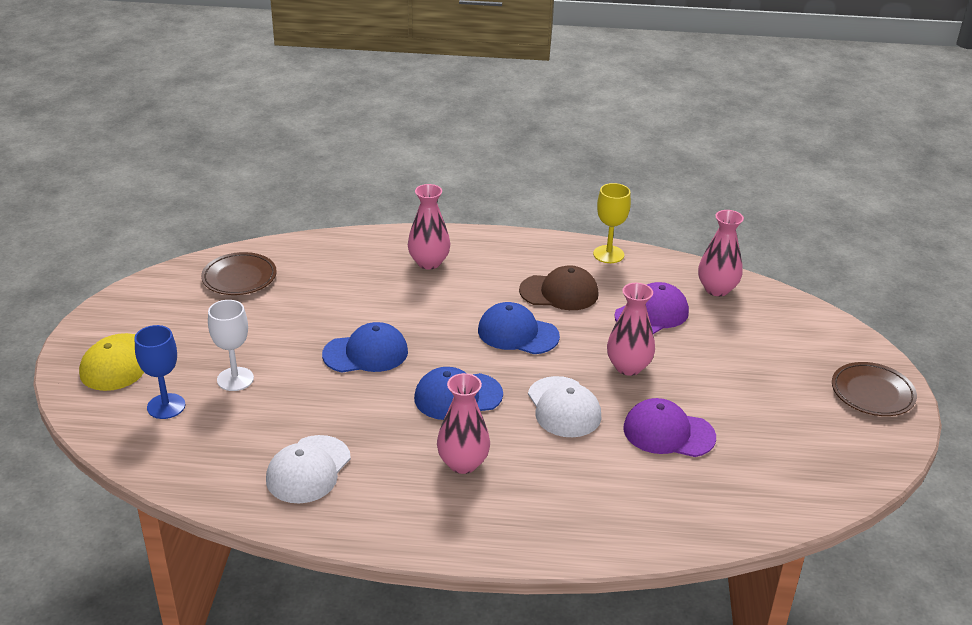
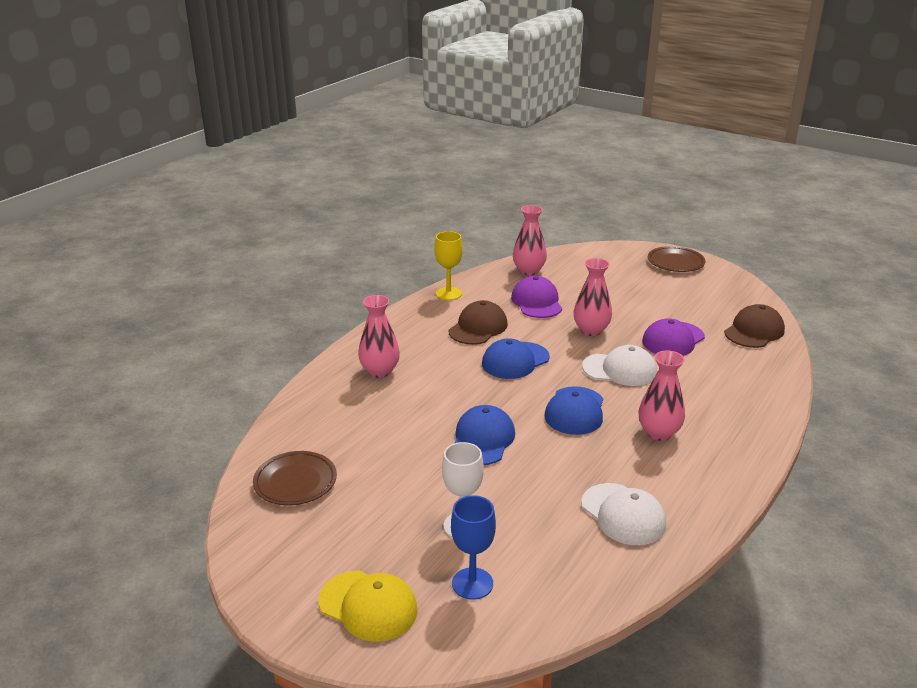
camera: 60 degrees left, 5 degrees down
none -> brown cap [724,304,785,348]

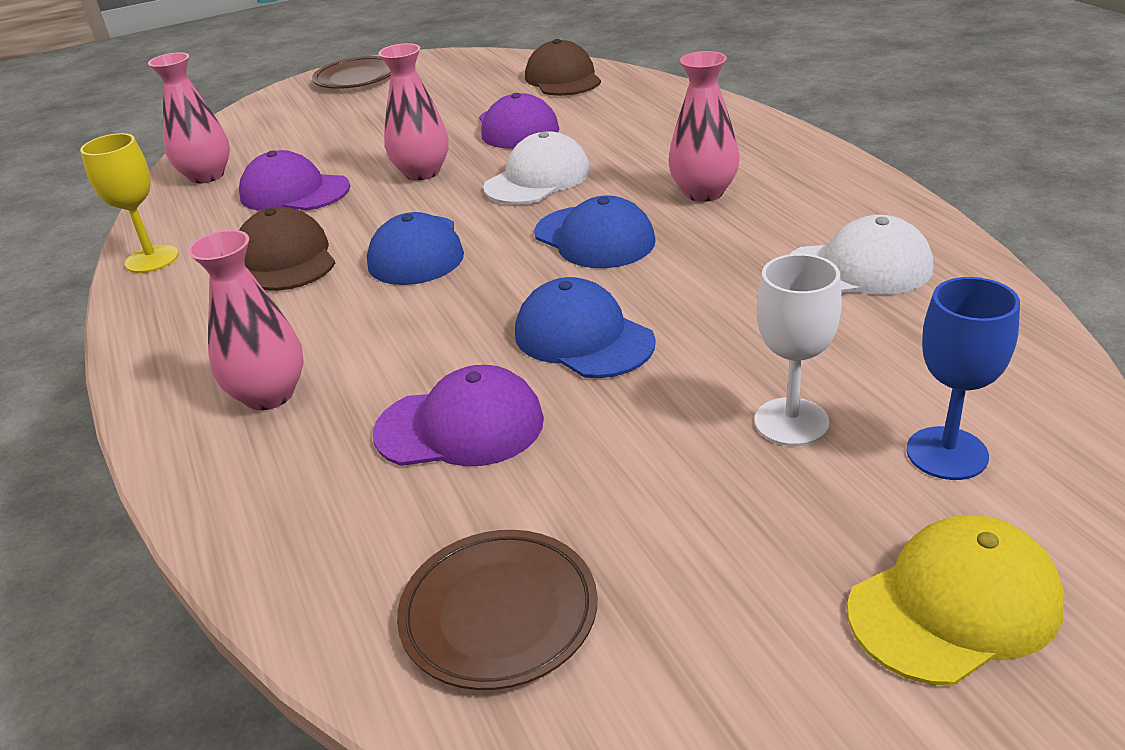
camera: 55 degrees left, 5 degrees up
none -> purple cap [373,365,544,466]

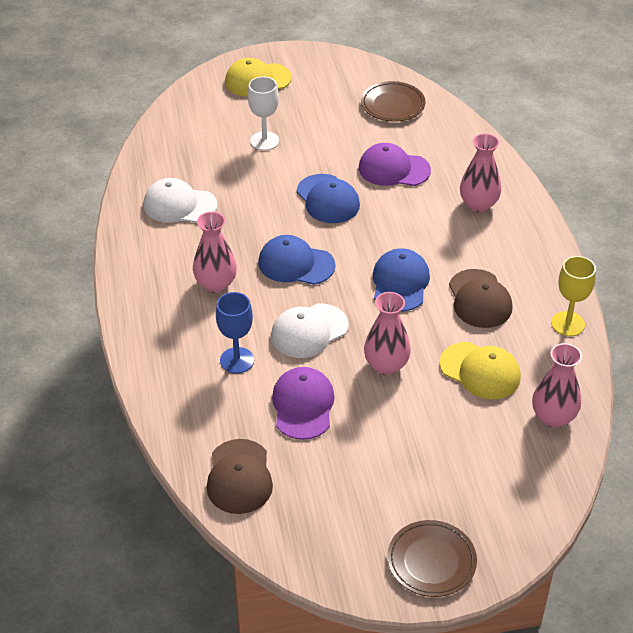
camera: 170 degrees left, 10 degrees up
purple cap [239,150,350,211] -> yellow cap [439,342,521,399]
blue cap [534,196,656,268] -> blue cap turned 45 degrees counterclockwise [258,235,335,285]
blue goblet [907,277,1020,480] -> blue goblet moved to [216,292,254,374]

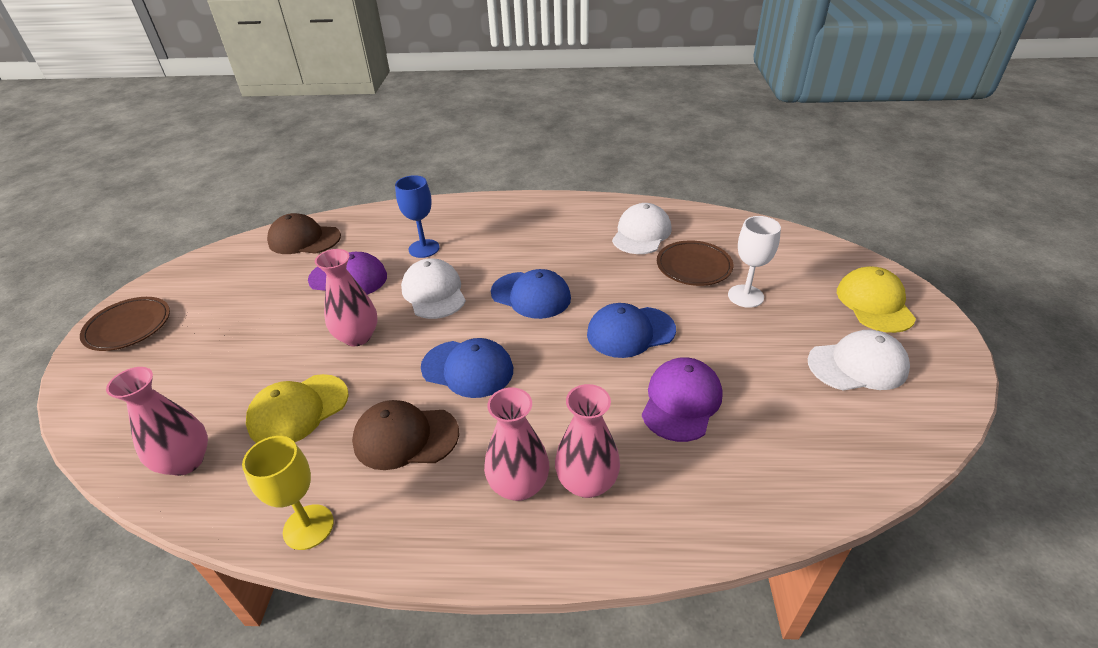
camera: 105 degrees right, 5 degrees down
pink vase [193,212,237,293] -> pink vase moved to [484,387,549,501]
blue cap [258,235,335,285] -> blue cap turned 90 degrees clockwise [491,269,571,319]
brown plate [361,81,425,122] -> brown plate moved to [657,241,733,286]
none -> white cap [808,330,910,391]

